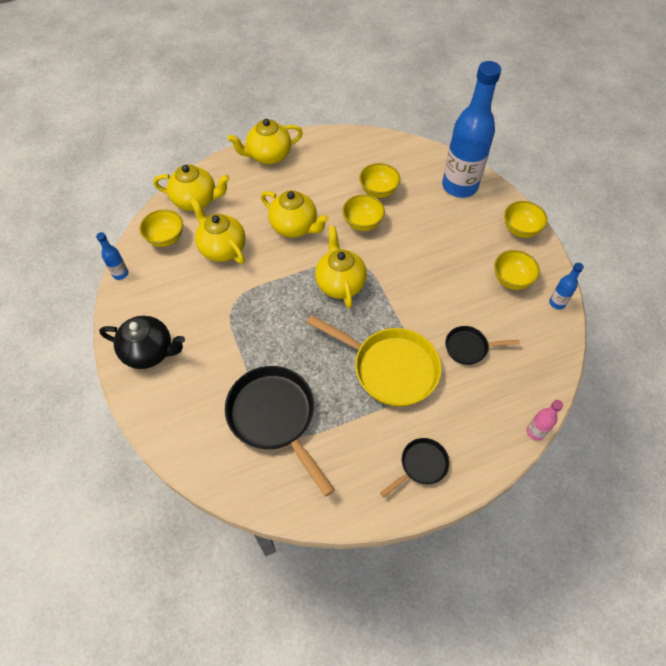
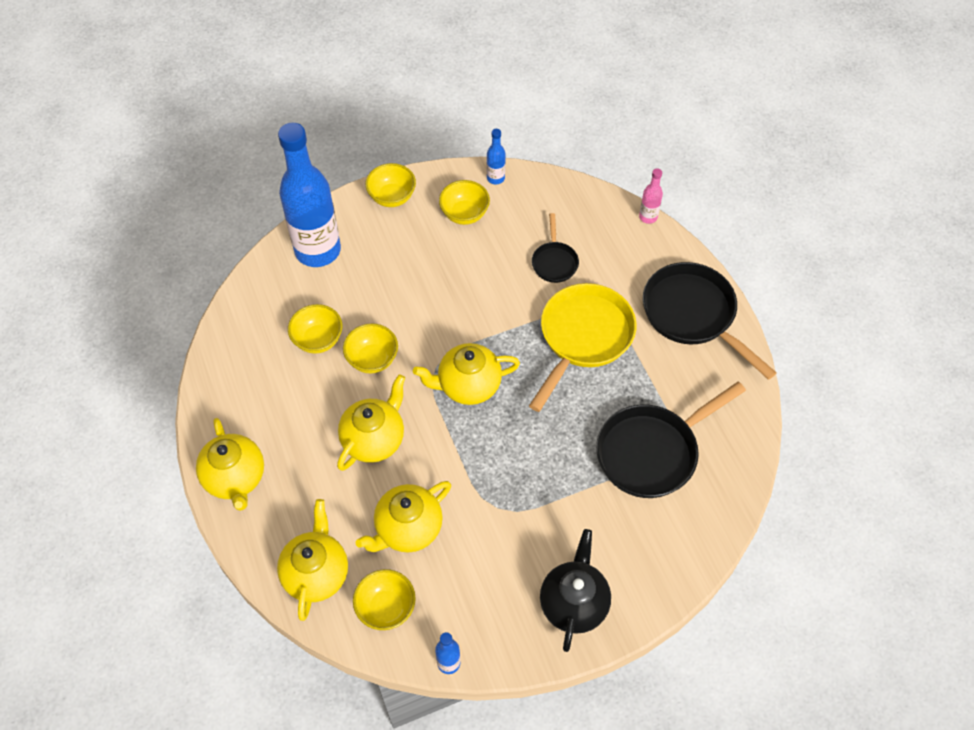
camera: 90 degrees left, 0 degrees up
black pan [380,438,450,498] -> black pan [643,262,777,380], size x1.94

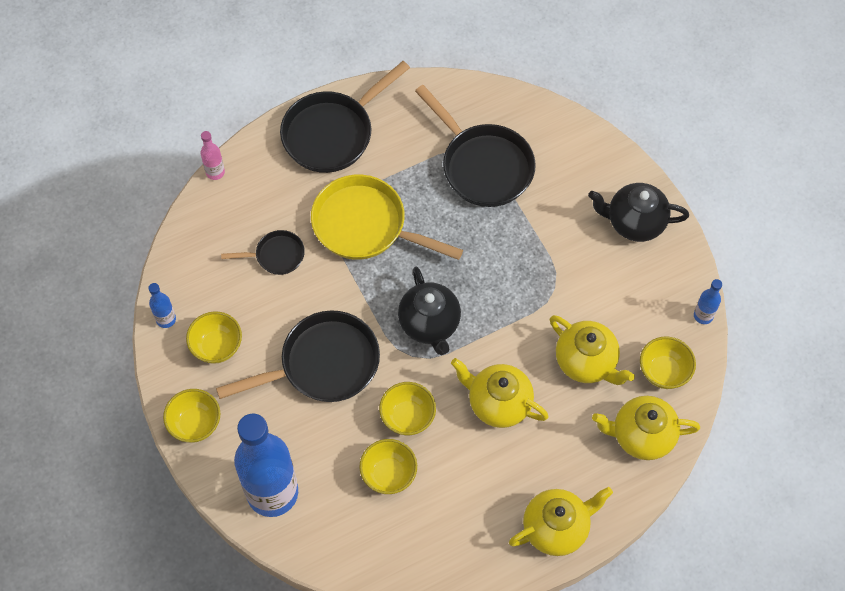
camera: 95 degrees left, 5 degrees up
yellow teapot [413,343,520,405] -> black teapot [398,267,461,355]
none -> black pan [216,310,380,402]

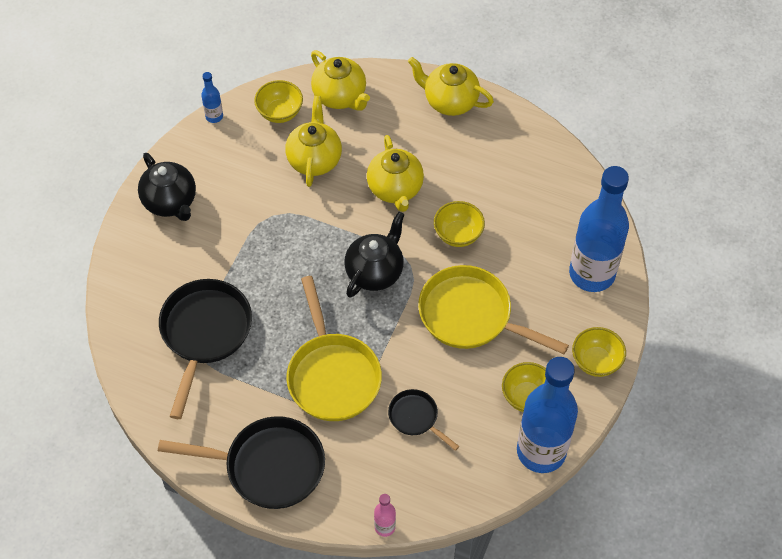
camera: 130 degrees left, 5 degrees down
blue bottle [148,283,176,328] -> blue bottle [517,357,578,473], size x2.45
black pan [216,310,380,402] -> yellow pan [418,265,569,354]
yellow bowl [359,439,417,494] -> none

